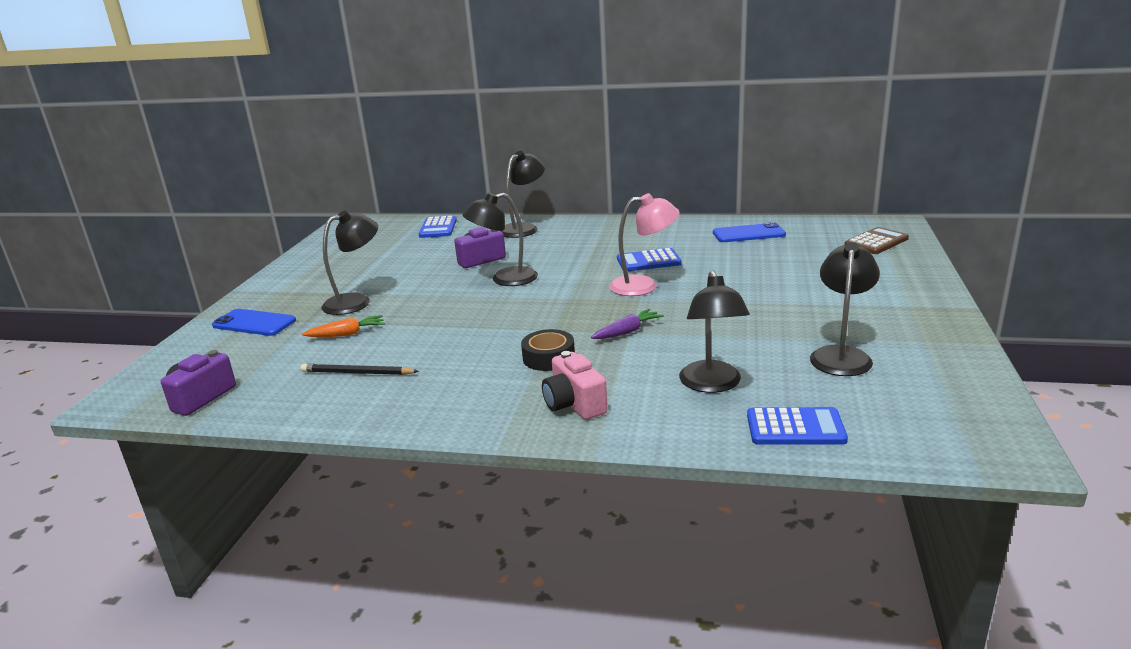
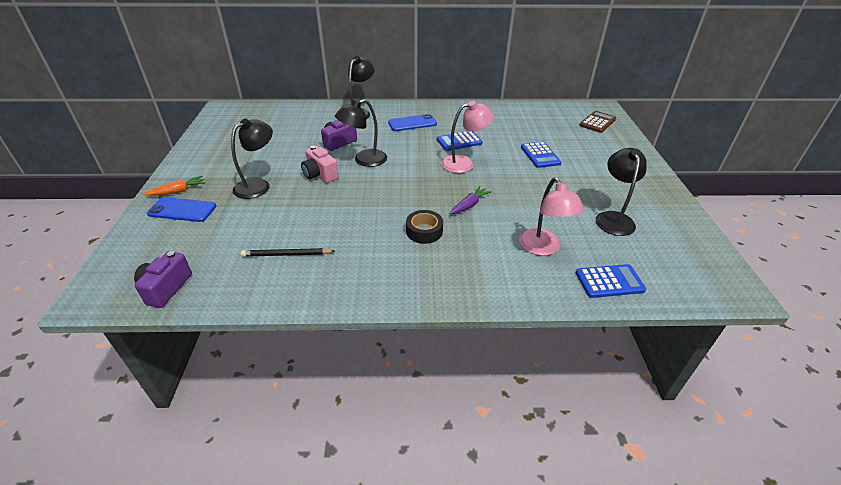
camera: 15 degrees left, 15 degrees up
orange carrot [302,315,385,337] -> orange carrot moved to [144,176,206,196]
blue calculator [419,216,457,238] -> blue calculator moved to [521,142,561,168]
pink camera [542,351,607,420] -> pink camera moved to [301,146,339,183]
black lamp [679,270,750,393] -> pink lamp [519,177,585,256]
blue phone [713,222,786,242] -> blue phone moved to [388,114,437,131]

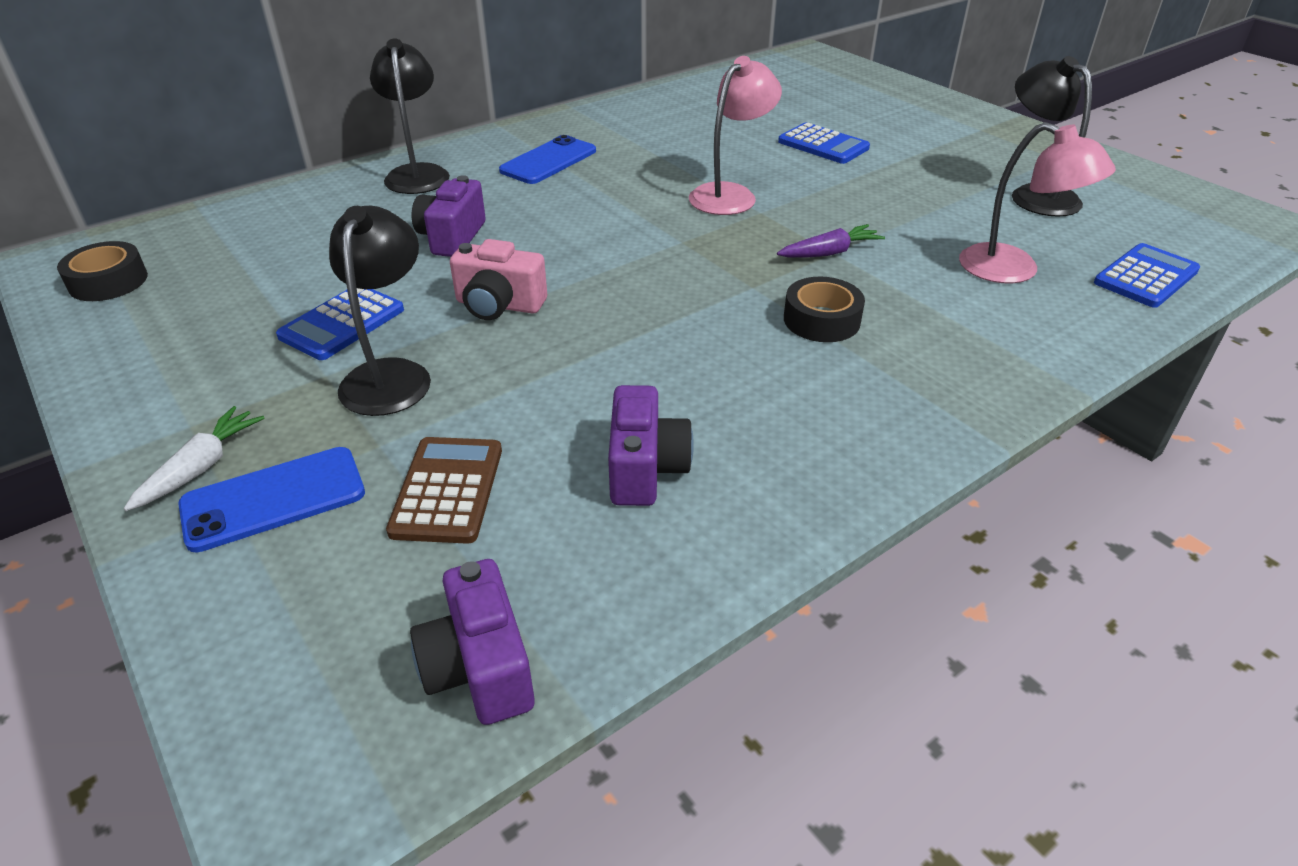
camera: 35 degrees left, 0 degrees up
orange carrot [144,176,206,196] -> white carrot [124,406,264,511]
black pencil [241,248,335,257] -> purple camera [608,385,694,506]
black lamp [335,99,387,167] -> none
blue calculator [437,131,483,151] -> blue calculator moved to [276,288,404,360]
purple carrot [450,186,492,214] -> purple carrot turned 60 degrees clockwise [777,224,885,258]
brown calculator [579,111,616,133] -> brown calculator moved to [386,437,502,544]
none -> black tape [57,241,148,301]

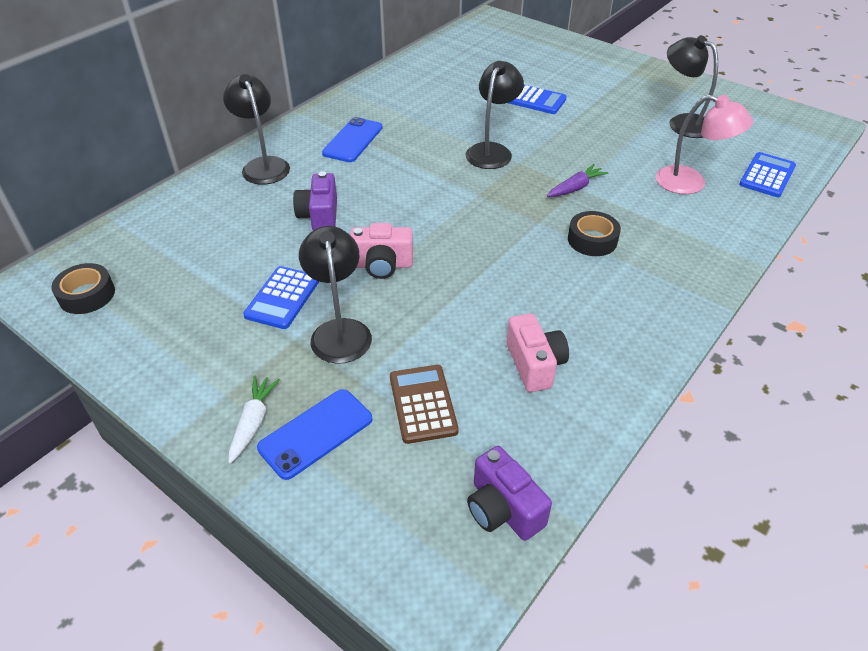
camera: 15 degrees left, 5 degrees up
purple camera [608,385,694,506] -> pink camera [506,313,569,392]
pink lamp [689,56,782,215] -> black lamp [466,61,524,169]

